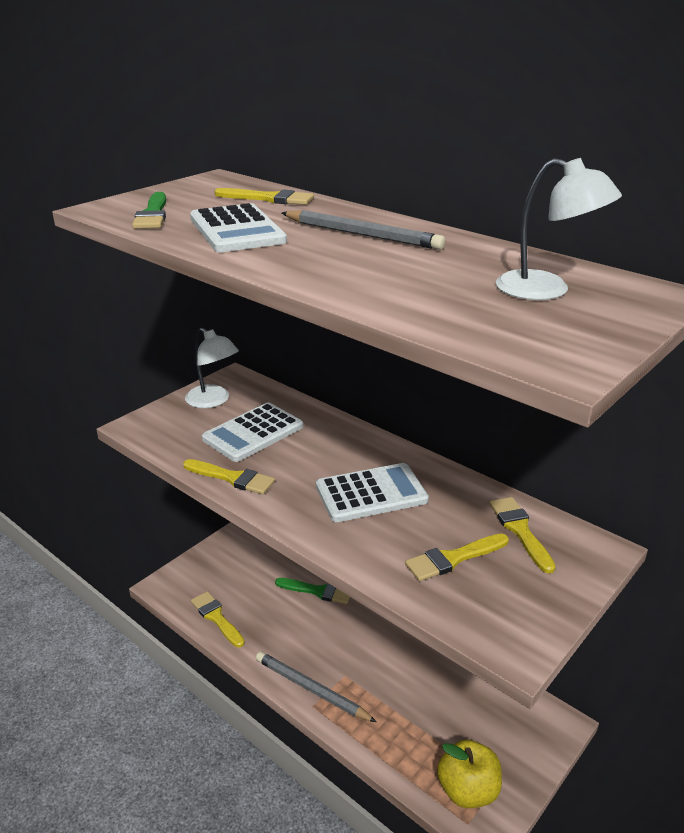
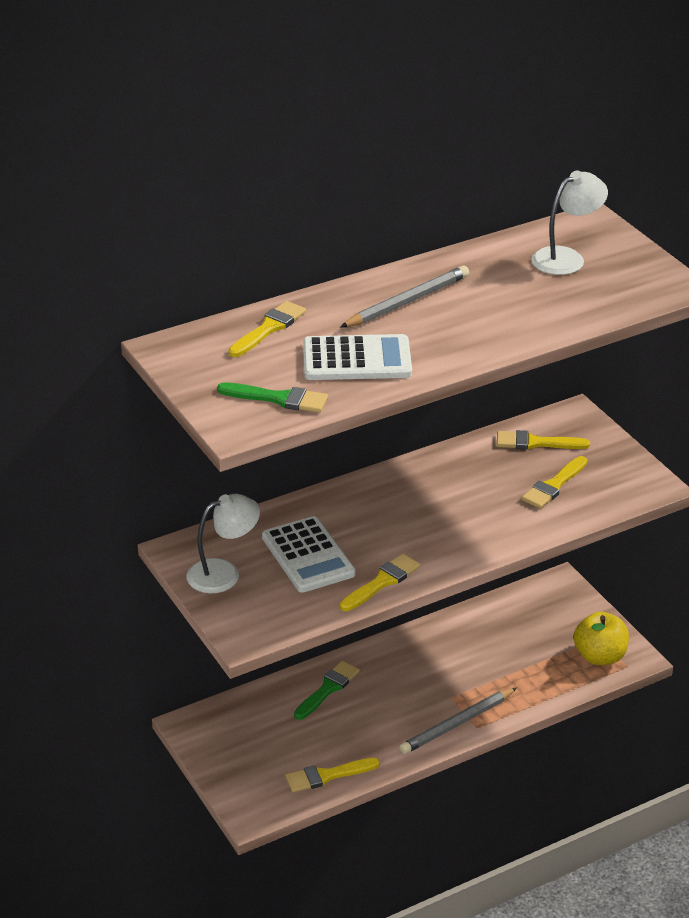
camera: 70 degrees left, 5 degrees up
white calculator [316,463,429,522] -> none
yellow brush [405,533,509,581] -> yellow brush turned 45 degrees clockwise [522,456,587,509]

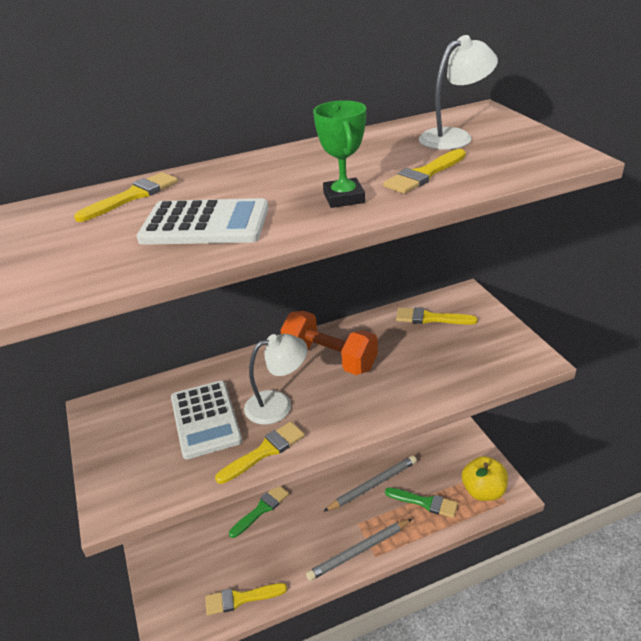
camera: 10 degrees right, 0 degrees up
white lamp [186,494,260,593] -> white lamp moved to [244,334,308,425]
green brush [217,383,328,413] -> green brush moved to [385,487,458,518]
grey pencil [340,266,469,328] -> grey pencil moved to [323,455,417,512]
yellow brush [522,456,587,509] -> yellow brush moved to [383,149,466,194]
none -> orange dumbbell [280,311,378,375]
none -> green trophy [313,100,366,208]

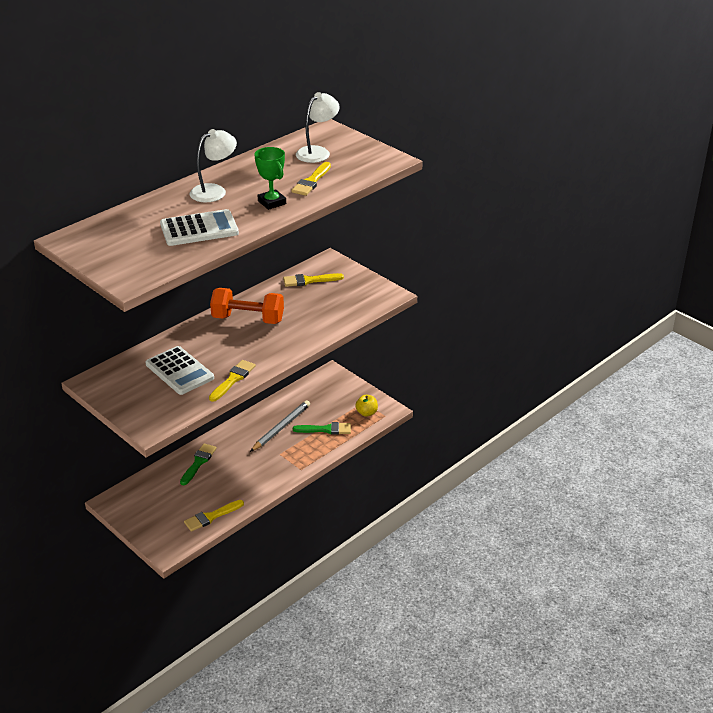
camera: 25 degrees left, 0 degrees up
yellow brush [74,172,178,222] -> none
white lamp [244,334,308,425] -> white lamp moved to [190,129,237,202]
grey pencil [306,519,412,581] -> none
yellow apple [462,456,508,501] -> yellow apple [355,395,378,417], size x0.64

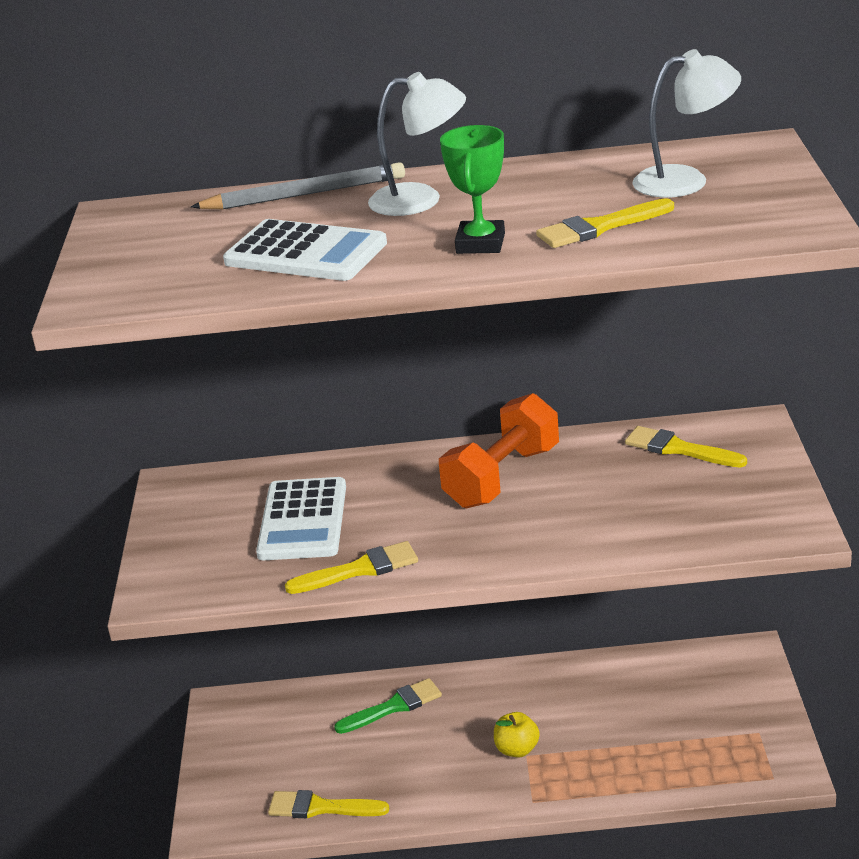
camera: 45 degrees right, 5 degrees down
orange dumbbell [210,288,284,324] -> orange dumbbell turned 75 degrees clockwise [439,393,559,508]
grey pencil [250,400,310,452] -> grey pencil moved to [191,162,405,209]
green brush [293,422,351,435] -> none
yellow apple [355,395,378,417] -> yellow apple moved to [494,712,540,758]

